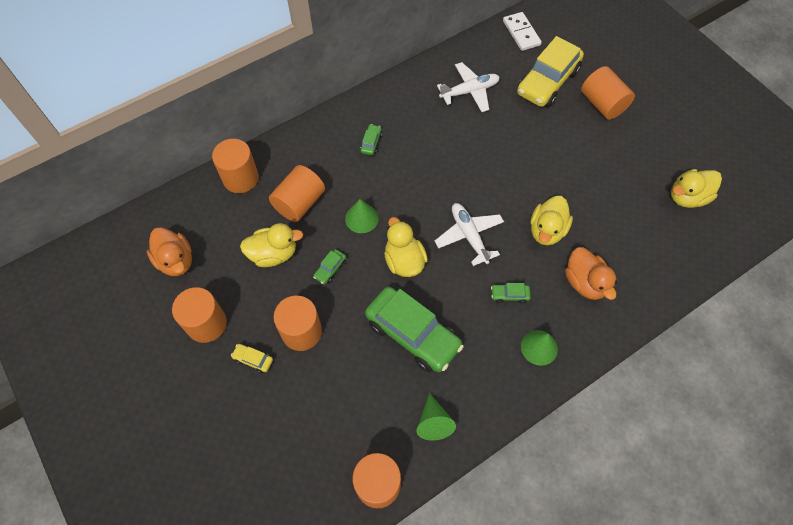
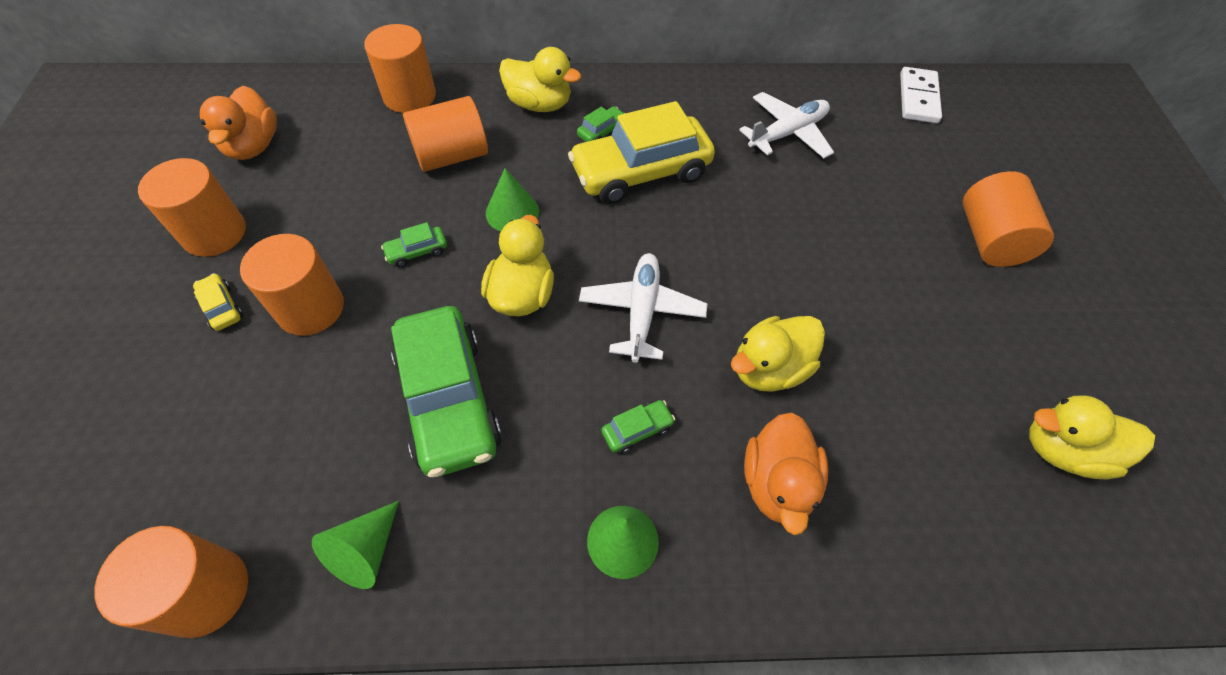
camera: 30 degrees right, 5 degrees down
yellow duck [240,223,303,267] -> yellow duck moved to [499,47,581,112]
white plane [437,62,500,112] -> white plane turned 45 degrees counterclockwise [739,92,834,158]
green car [491,283,531,303] -> green car turned 120 degrees clockwise [601,400,675,454]
yellow car [517,36,584,107] -> yellow car moved to [568,101,715,204]

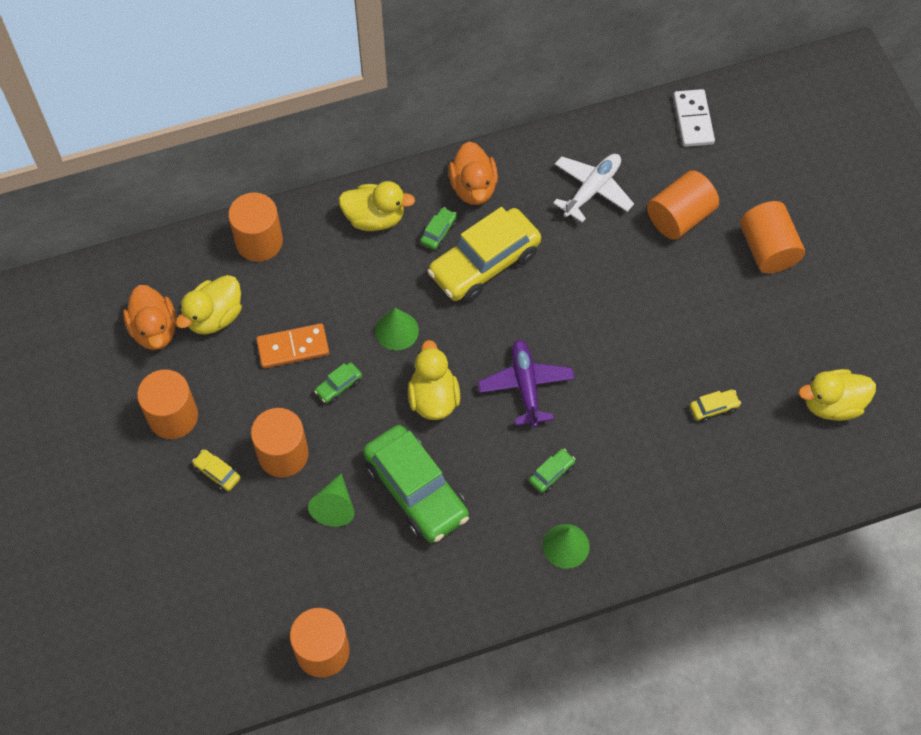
camera: 15 degrees left, 5 degrees up
green cone [312,501,399,589] -> green cone moved to [308,474,354,527]
orange cylinder [403,96,488,172] -> orange cylinder moved to [647,170,719,240]
white plane [579,253,708,363] -> purple plane [478,339,575,427]
yellow duck [731,316,825,392] -> yellow duck moved to [175,275,242,335]
orange duck [744,412,828,535] -> orange duck moved to [448,142,498,205]
none -> orange domino [256,323,329,368]
none -> yellow car [690,389,741,422]

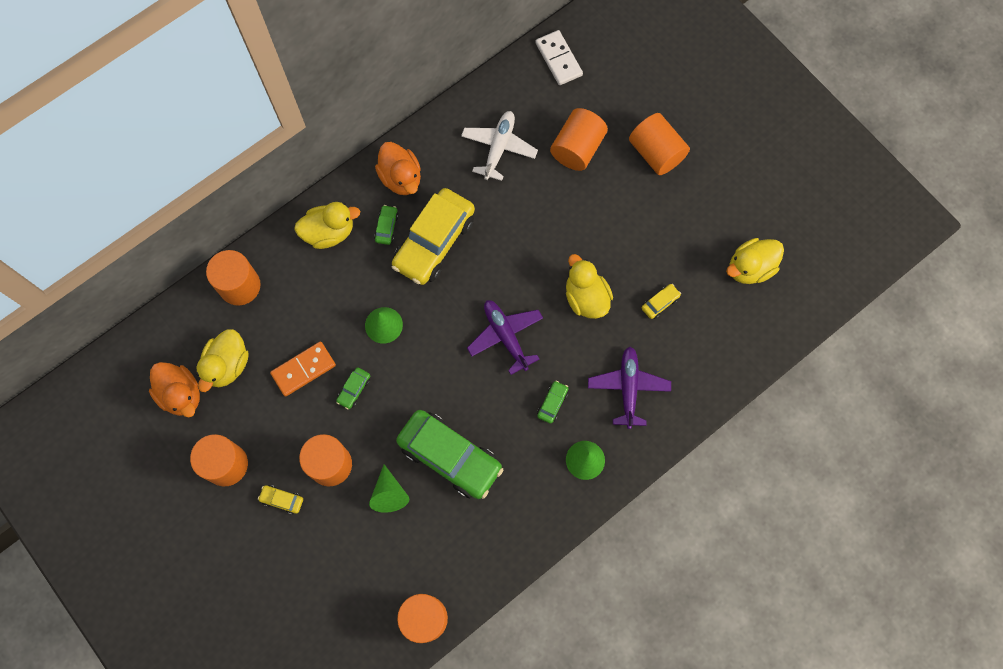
camera: 20 degrees left, 10 degrees up
yellow duck [408,340,460,420] -> yellow duck moved to [566,254,613,319]
none -> purple plane [588,347,671,429]

